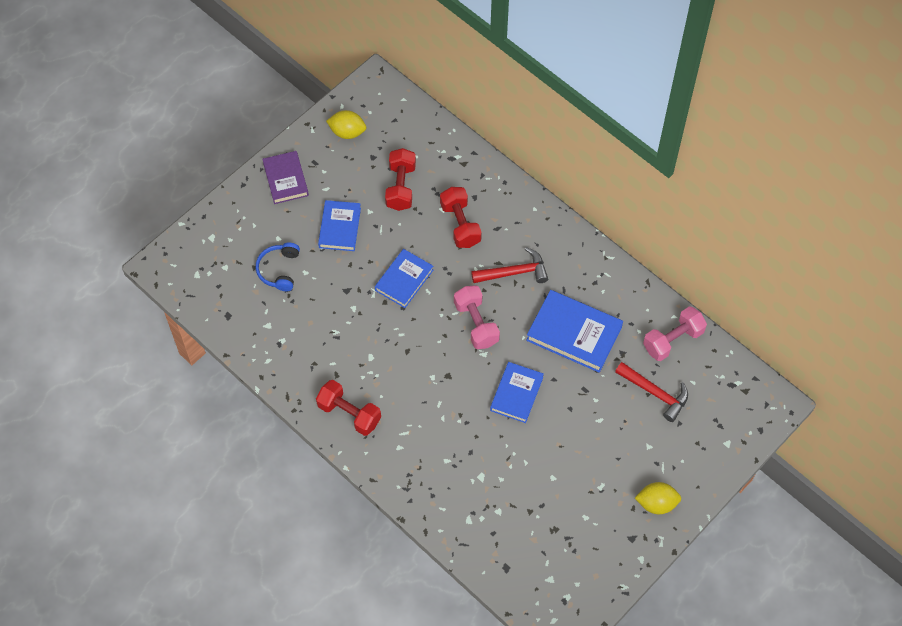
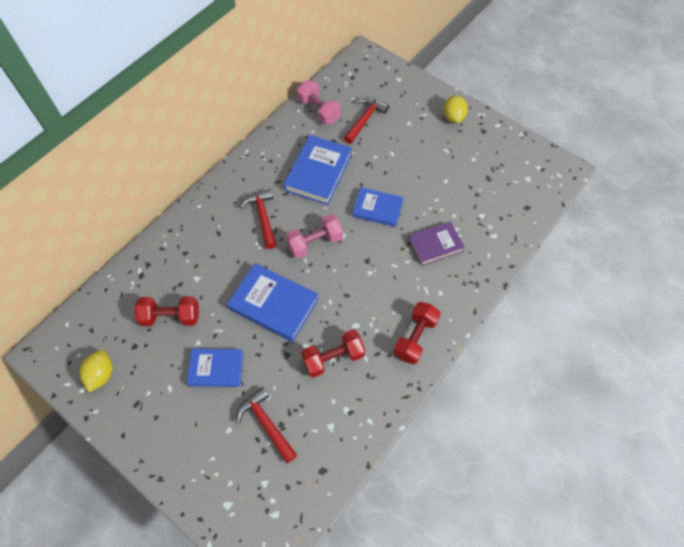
camera: 95 degrees left, 0 degrees up
blue headphones [256,242,300,291] -> red hammer [236,387,297,463]
purple book [262,151,309,204] -> purple book moved to [408,222,465,266]
blue book [375,249,433,308] -> blue book [227,263,319,342], size x1.53
red dumbbell [440,187,482,248] -> red dumbbell moved to [301,329,365,378]

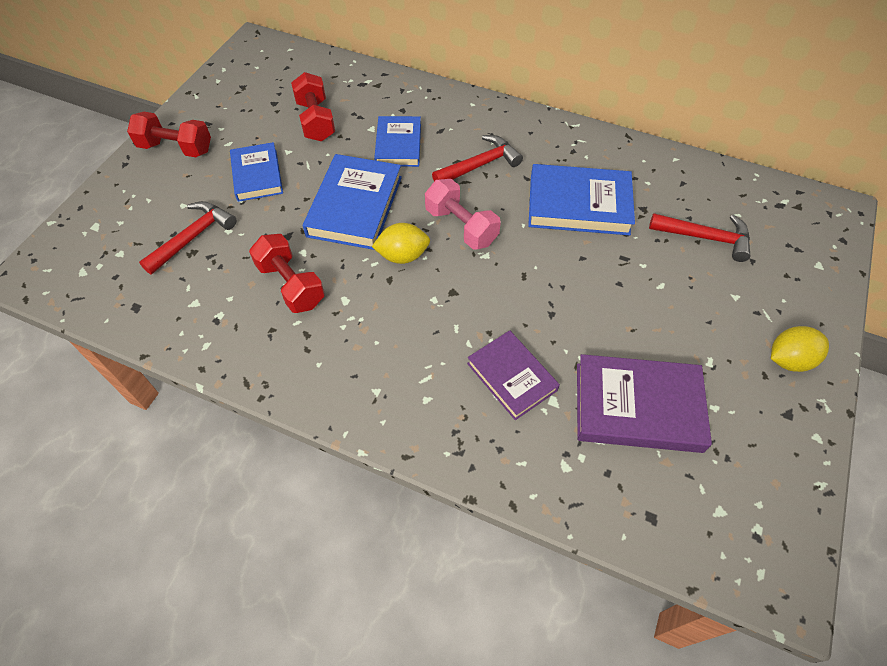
camera: 75 degrees right, 5 degrees down
yellow lemon [79,350,113,392] -> yellow lemon moved to [372,223,430,264]
pink dumbbell [297,81,341,124] -> none
blue book [352,187,404,227] -> blue book moved to [374,116,421,167]
red dumbbell [393,302,441,364] -> red dumbbell moved to [127,112,211,157]
none -> purple book [577,354,712,453]

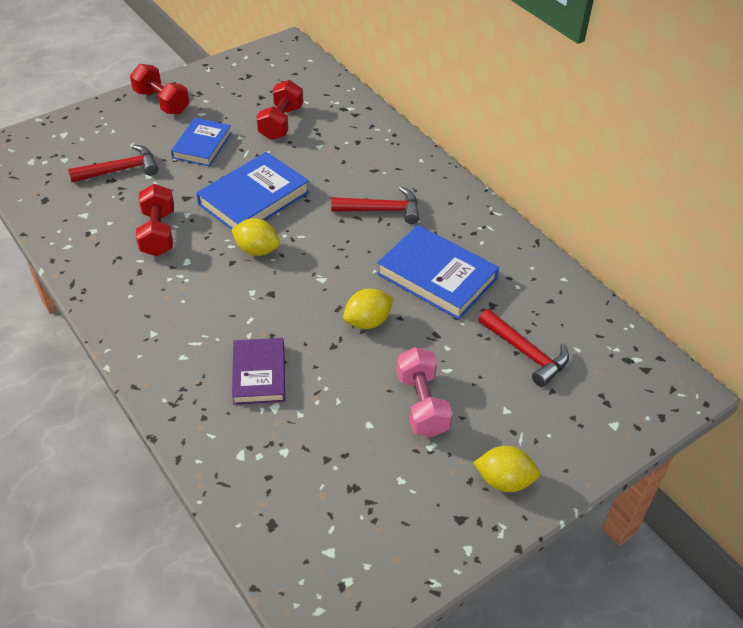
camera: 30 degrees right, 10 degrees down
blue book [374,116,421,167] -> none
pink dumbbell [425,179,501,249] -> pink dumbbell moved to [396,347,453,437]
purple book [577,354,712,453] -> none
none -> yellow lemon [343,289,394,329]

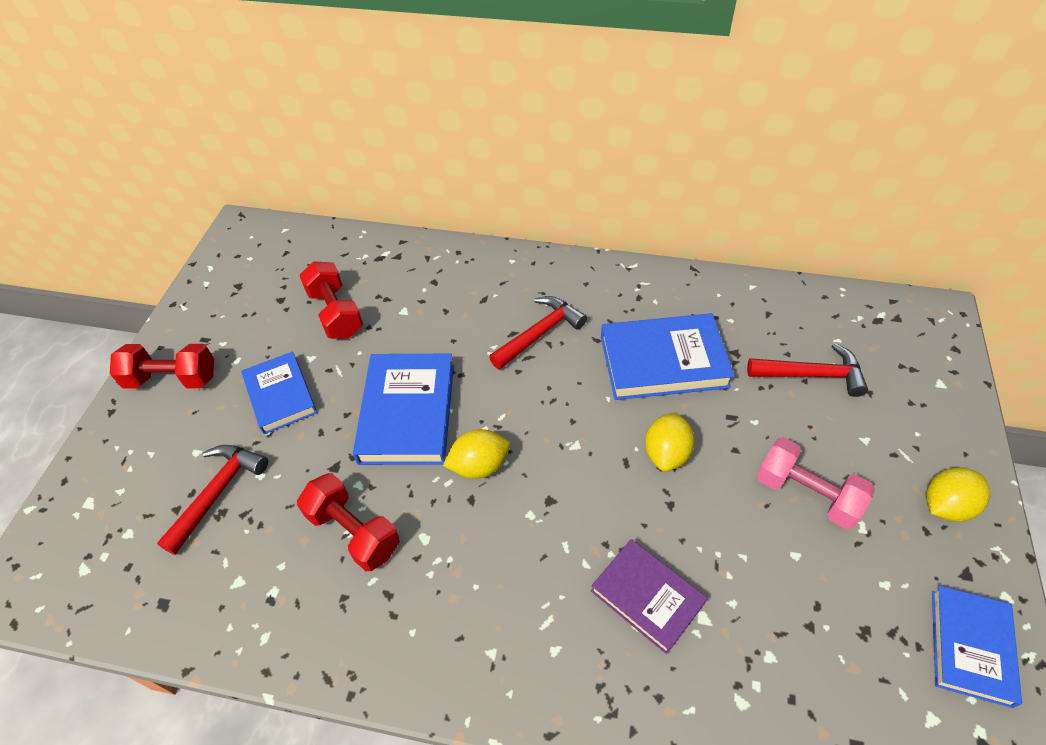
camera: 40 degrees left, 5 degrees up
none -> blue book [932,586,1022,708]

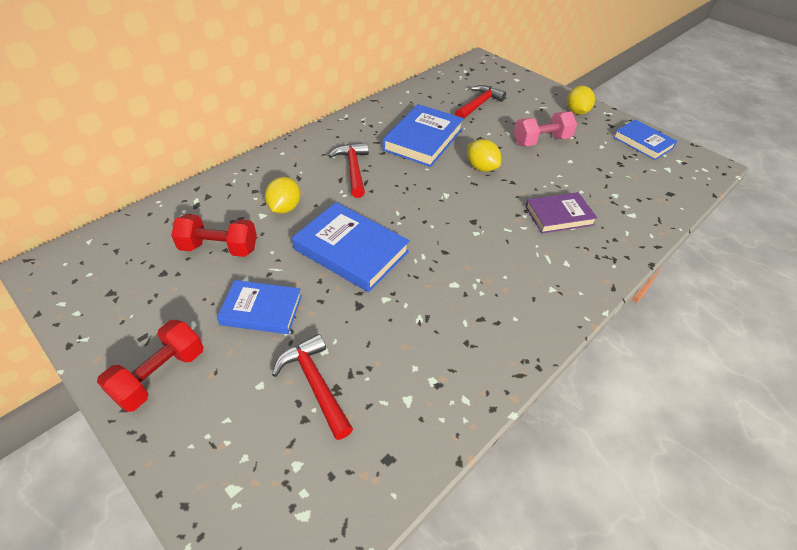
camera: 60 degrees left, 5 degrees down
red dumbbell [297,473,400,571] -> none
yellow lemon [443,429,510,479] -> yellow lemon moved to [265,177,300,214]

